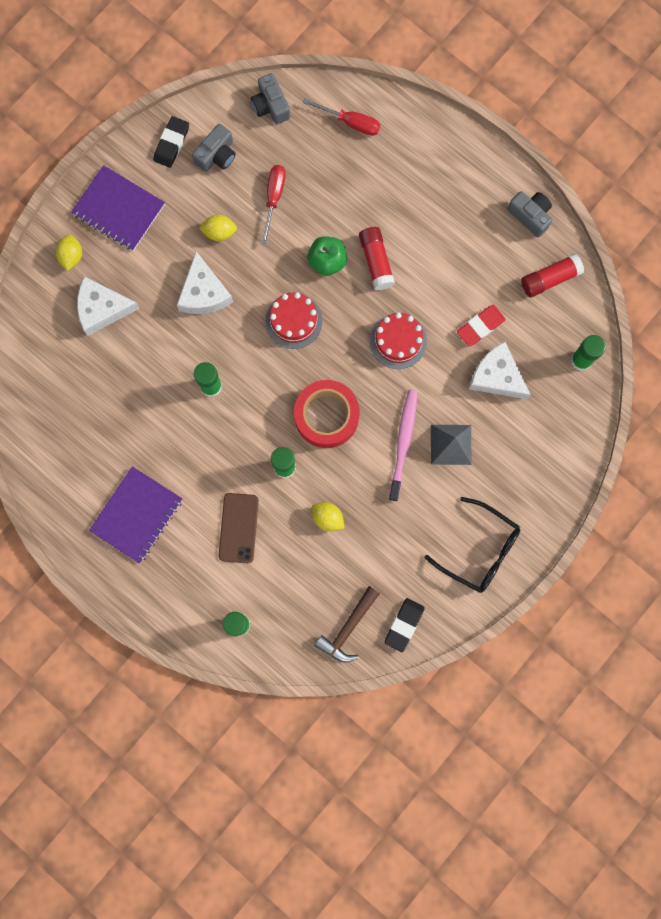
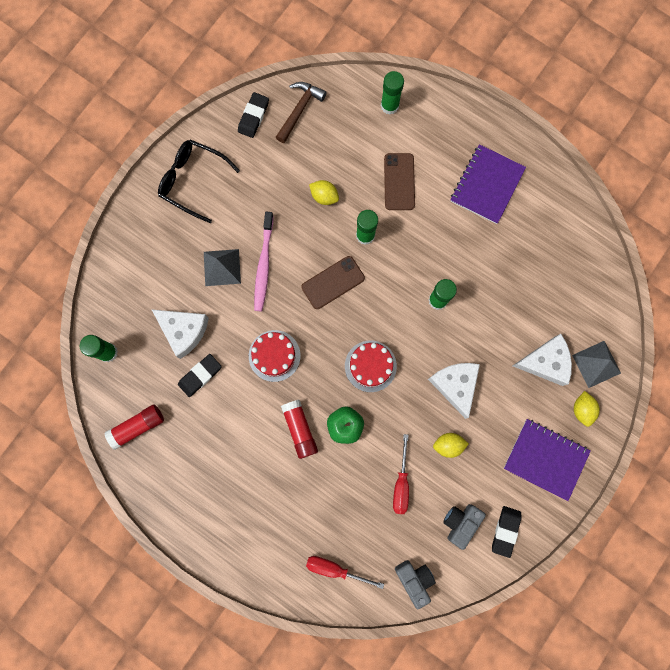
camera: 175 degrees right, 0 degrees up
red tape [294,380,360,448] -> brown phone [301,256,365,309]
red eraser [457,305,506,347] -> black eraser [178,354,222,397]
grey camera [507,191,552,237] -> none
none -> grey pyramid [572,341,621,388]

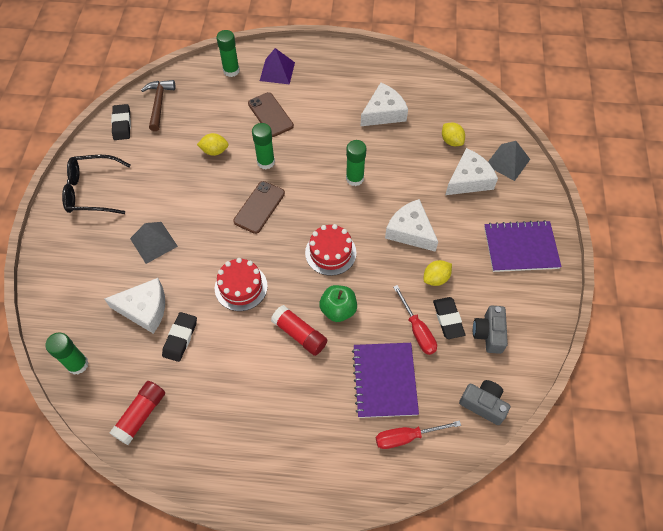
camera: 30 degrees left, 20 degrees down
pink toothbrush [254,212,274,311] -> none
purple notebook [451,144,526,224] -> purple notebook moved to [352,343,419,418]
black eraser [492,506,522,558] -> black eraser moved to [433,297,465,339]
yellow lemon [574,391,600,427] -> yellow lemon moved to [442,123,465,146]
none -> purple pyramid [260,48,295,84]
none -> white cheese [361,83,408,126]

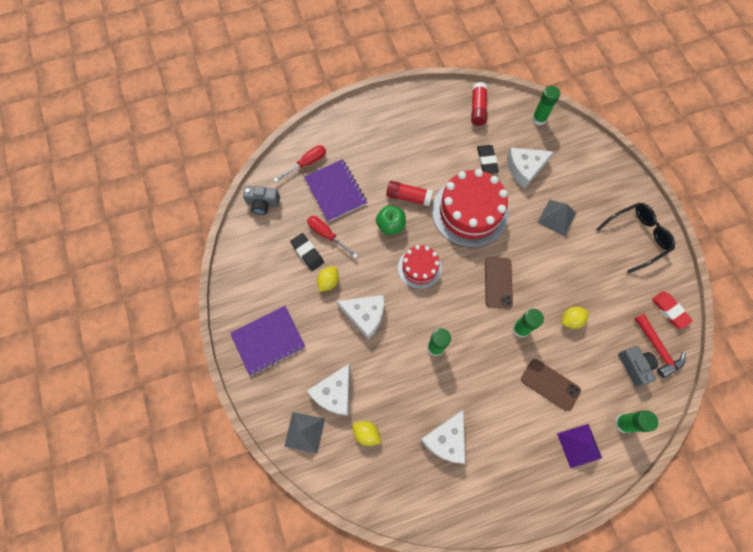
camera: 155 degrees right, 10 degrees up
black eraser [111,104,131,140] -> red eraser [652,291,693,329]
brown hammer [141,80,175,131] -> red hammer [634,314,685,378]
red cake [215,258,268,311] -> red cake [432,169,509,248], size x1.80
grey camera [473,306,508,354] -> grey camera moved to [618,346,658,387]

